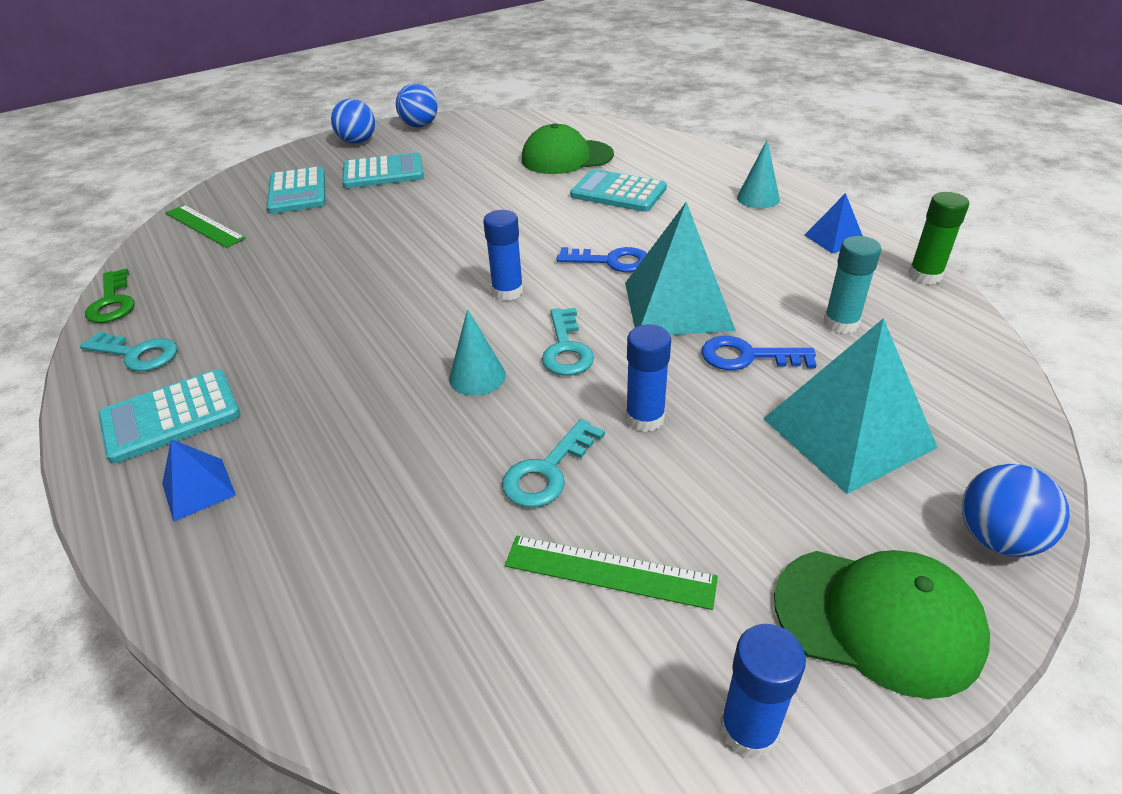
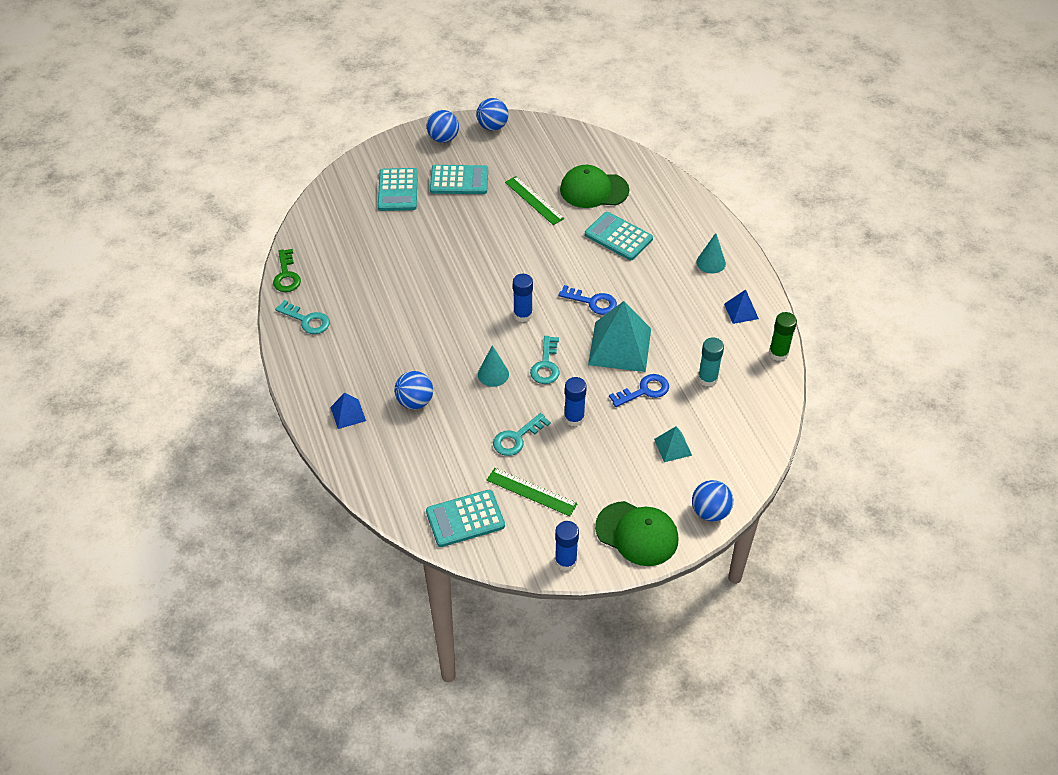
camera: 10 degrees right, 10 degrees up
turquoise calculator [98,369,240,464] -> turquoise calculator moved to [426,490,505,547]
green ruler [165,205,246,248] -> green ruler moved to [505,176,564,225]
blue key [701,336,817,370] -> blue key turned 135 degrees clockwise [609,374,669,407]
turquoise pyramid [763,318,938,494] -> turquoise pyramid [654,426,692,462], size x0.49
none -> blue ball [394,371,433,409]

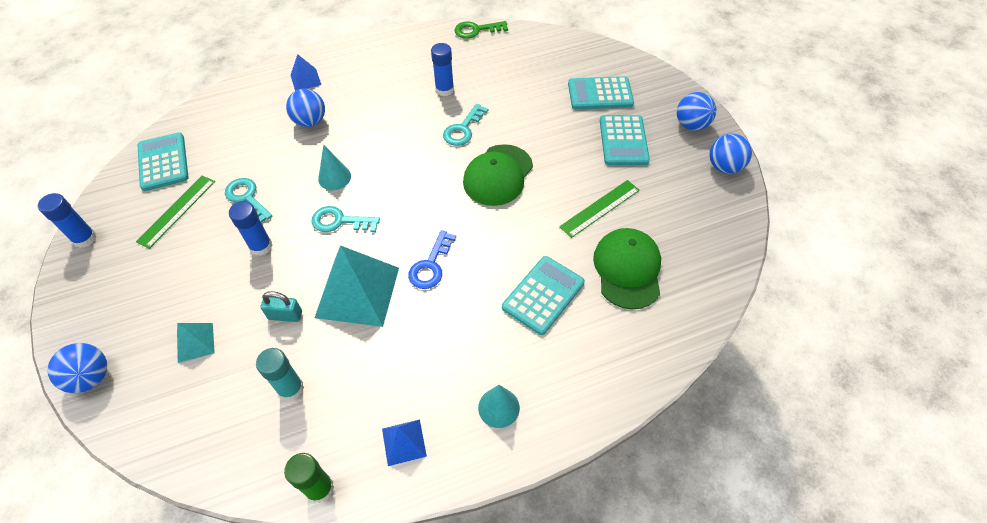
camera: 90 degrees right, 5 degrees up
turquoise key [275,300,330,334] -> turquoise key moved to [443,104,488,146]
blue glue stick [513,274,533,322] -> blue glue stick moved to [431,43,454,96]
green cap [595,501,679,566] -> green cap moved to [463,144,533,206]
blue key [609,374,669,407] -> turquoise padlock [261,291,302,322]

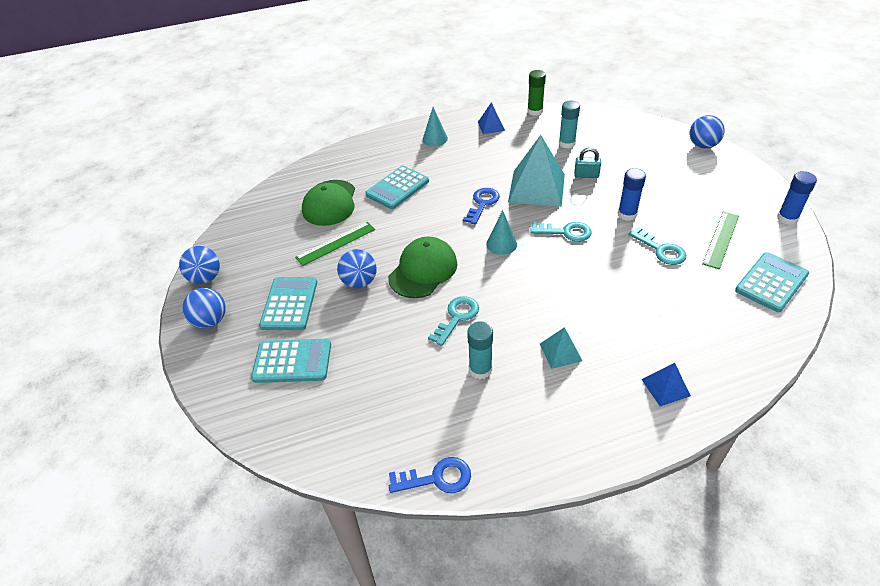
camera: 175 degrees left, 10 degrees down
turquoise calculator [138,132,189,191] -> turquoise calculator turned 120 degrees counterclockwise [735,252,809,312]
turquoise pyramid [177,323,215,363] -> turquoise pyramid moved to [540,327,582,369]
blue ball [286,89,325,127] -> blue ball moved to [337,249,377,288]
turquoise cone [318,144,351,190] -> turquoise cone moved to [486,210,517,255]
blue glue stick [431,43,454,96] -> turquoise glue stick [467,321,493,379]
green key [455,21,508,39] -> blue key [389,457,471,493]

